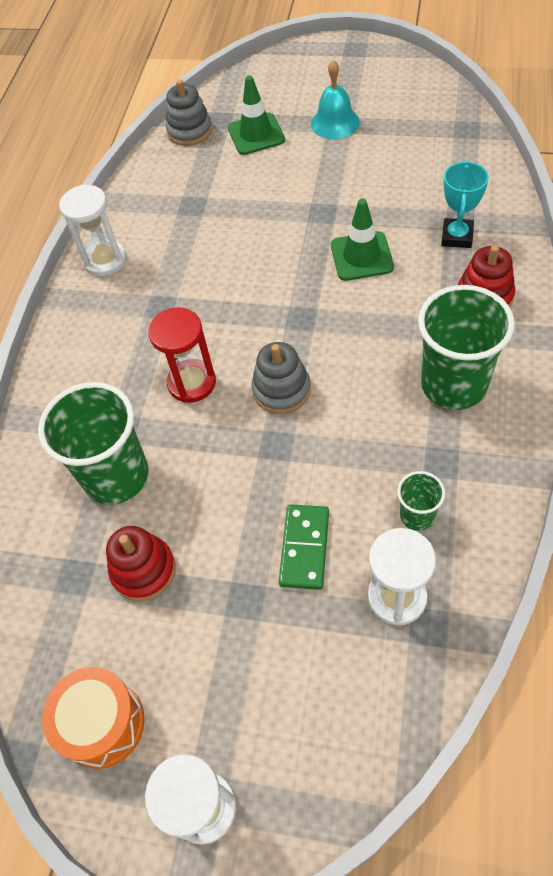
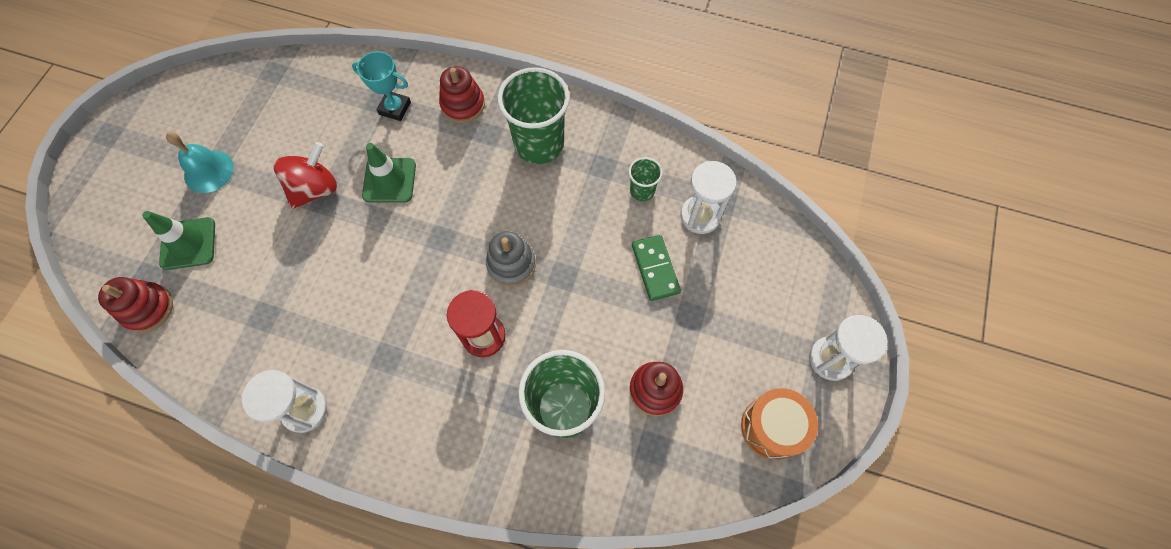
camera: 90 degrees left, 10 degrees up
grey stacking toy [166,80,212,146] -> red stacking toy [98,277,173,332]
green domino [279,504,329,590] -> green domino turned 60 degrees clockwise [632,235,681,301]
none -> red spinning top [273,142,337,209]

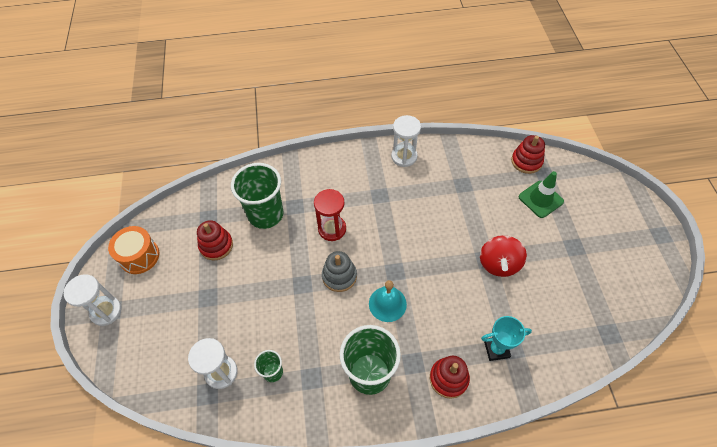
camera: 155 degrees right, 10 degrees down
turquoise bell [166,132,234,193] -> turquoise bell moved to [369,280,407,322]
green traffic cone [362,143,416,203] -> none
green domino [632,235,681,301] -> none

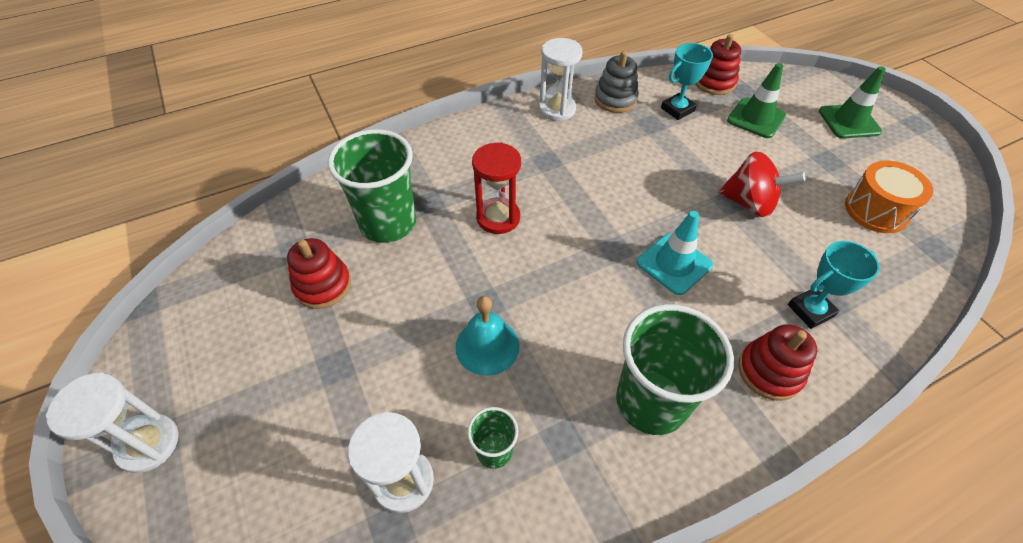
camera: 20 degrees left, 5 degrees down
orange drum [108,226,160,274] -> orange drum moved to [845,161,933,233]
grey stacking toy [322,251,357,292] -> grey stacking toy moved to [594,51,639,113]
turquoise bell [369,280,407,322] -> turquoise bell moved to [455,296,520,376]
red spinning top [480,235,527,277] -> red spinning top turned 60 degrees counterclockwise [718,151,805,217]
none -> turquoise traffic cone [637,211,713,295]
none -> turquoise trophy [661,43,713,120]
none -> green traffic cone [819,66,886,139]

